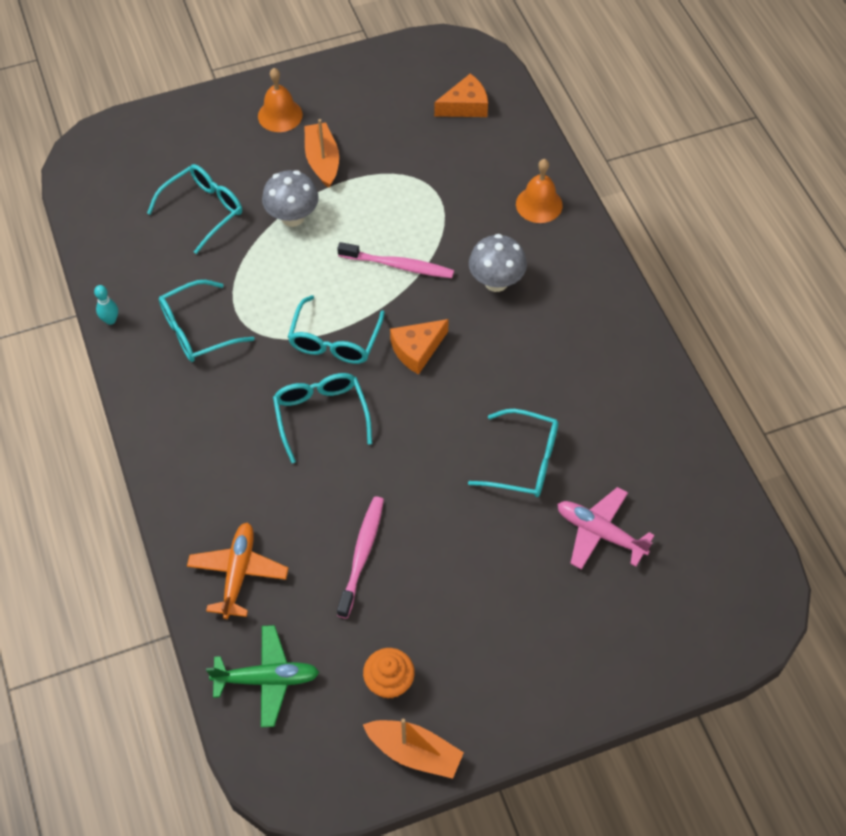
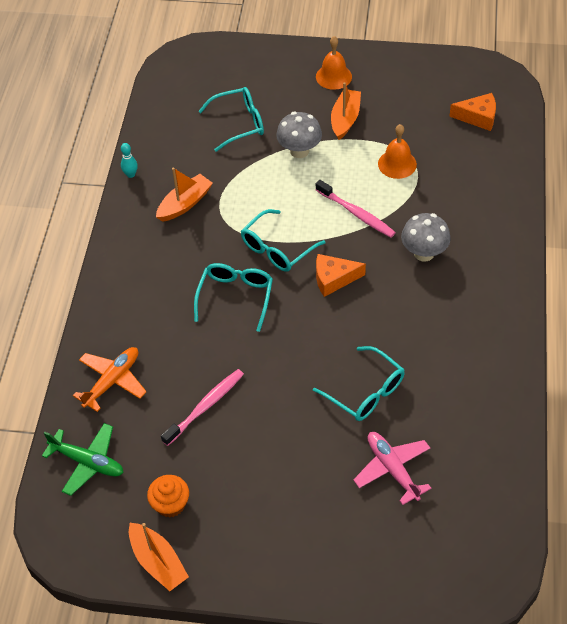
camera: 30 degrees right, 5 degrees down
turquoise glasses [159,280,255,362] -> orange boat [156,167,213,222]
orange bell [516,159,563,223] -> orange bell moved to [378,124,417,179]

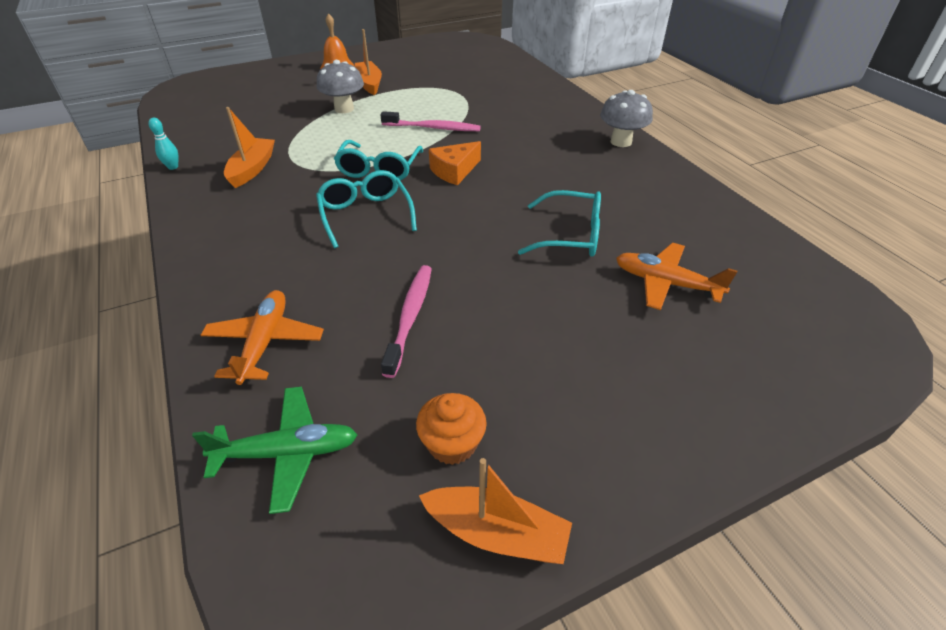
camera: 35 degrees left, 10 degrees down
turquoise glasses [198,87,264,152] -> none
pink plane [353,432,431,505] -> orange plane [616,243,737,310]
orange bell [378,124,417,179] -> none
grey mushroom [401,213,451,262] -> grey mushroom moved to [600,90,653,147]
orange cheese [449,93,496,131] -> none

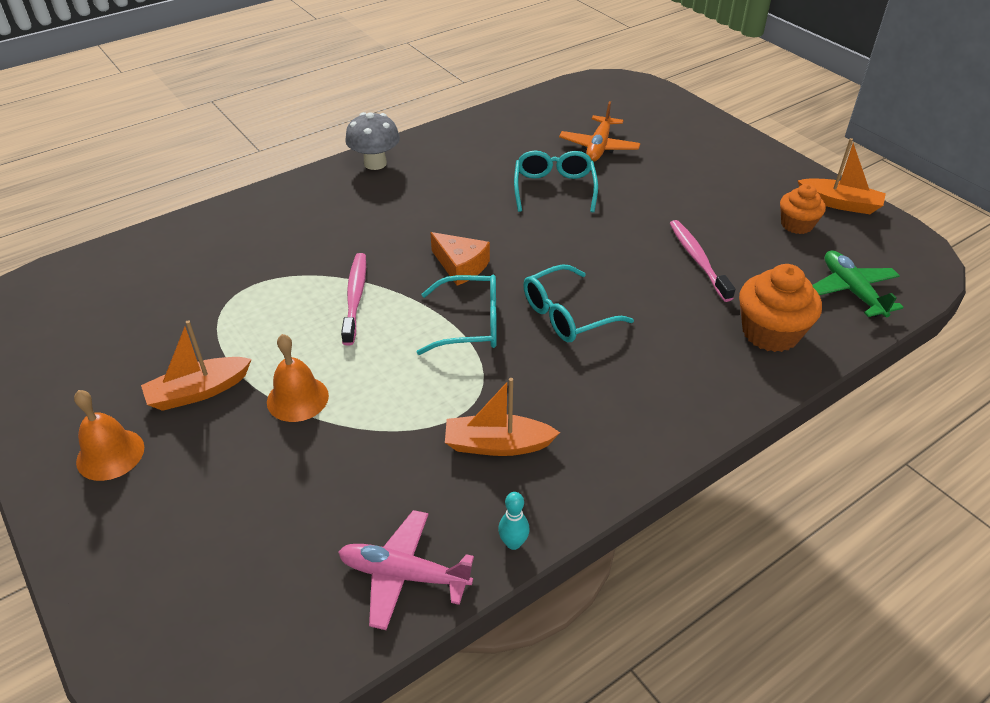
camera: 100 degrees left, 0 degrees up
orange plane [201,290,324,385] -> orange cupcake [739,264,822,352]
grey mushroom [317,60,364,113] -> orange bell [267,334,329,422]
pink toothbrush [381,265,432,378] -> pink toothbrush turned 75 degrees clockwise [669,220,736,302]
orange boat [419,458,572,564] -> orange boat turned 105 degrees clockwise [797,138,886,214]
none -> pink plane [338,510,474,630]

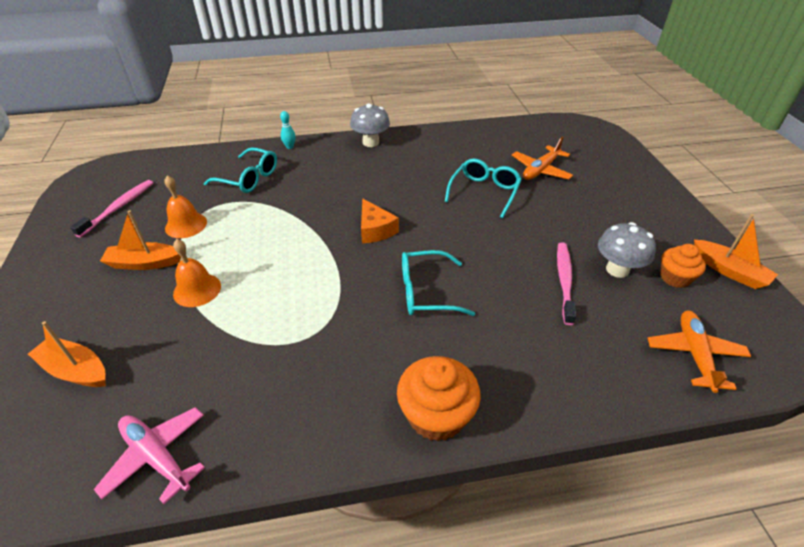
camera: 25 degrees right, 0 degrees up
orange bell [74,390,144,481] -> orange bell moved to [165,175,207,238]
pink toothbrush [341,253,366,346] -> pink toothbrush moved to [70,180,153,238]
turquoise glasses [417,275,497,355] -> turquoise glasses moved to [204,147,277,193]
orange boat [445,378,560,456] -> orange boat moved to [28,321,106,387]
turquoise bowling pin [498,492,530,550] -> turquoise bowling pin moved to [280,111,296,149]
orange cupcake [739,264,822,352] -> orange cupcake moved to [397,356,481,441]
green plane [813,250,904,318] -> orange plane [648,311,751,393]
none -> grey mushroom [598,222,656,278]

